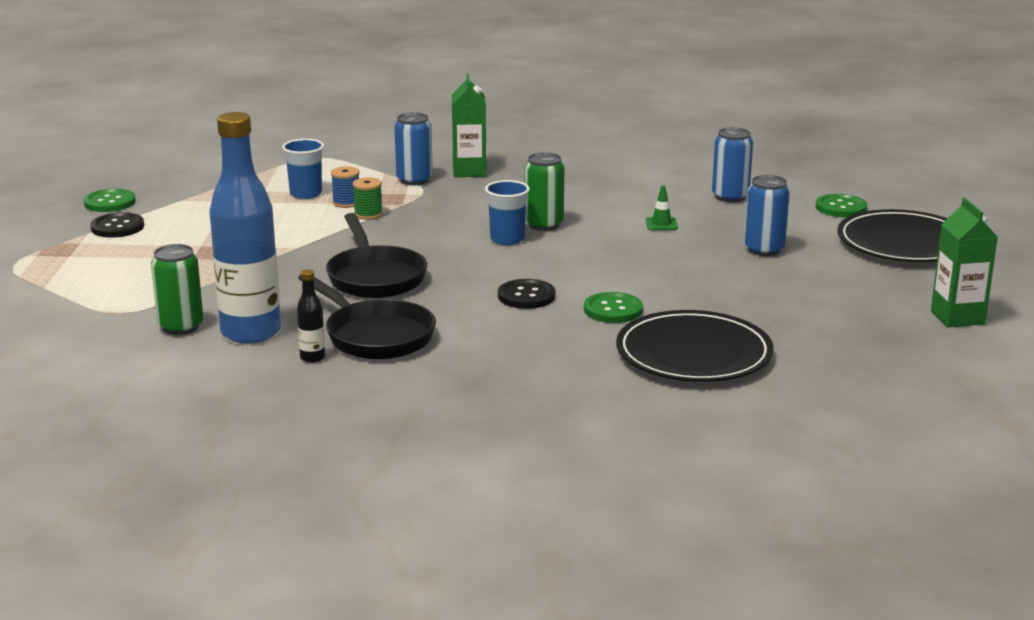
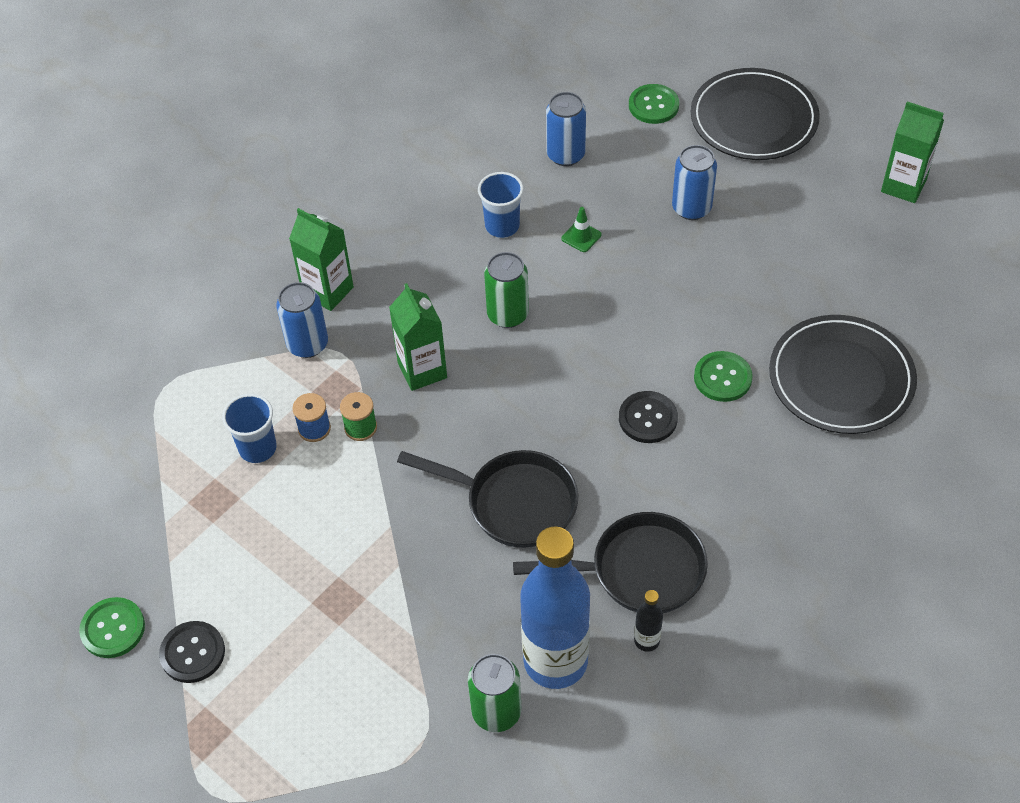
camera: 50 degrees left, 30 degrees up
blue cup [485,180,530,245] -> blue cup moved to [478,172,523,238]
none -> green carton [389,283,447,391]

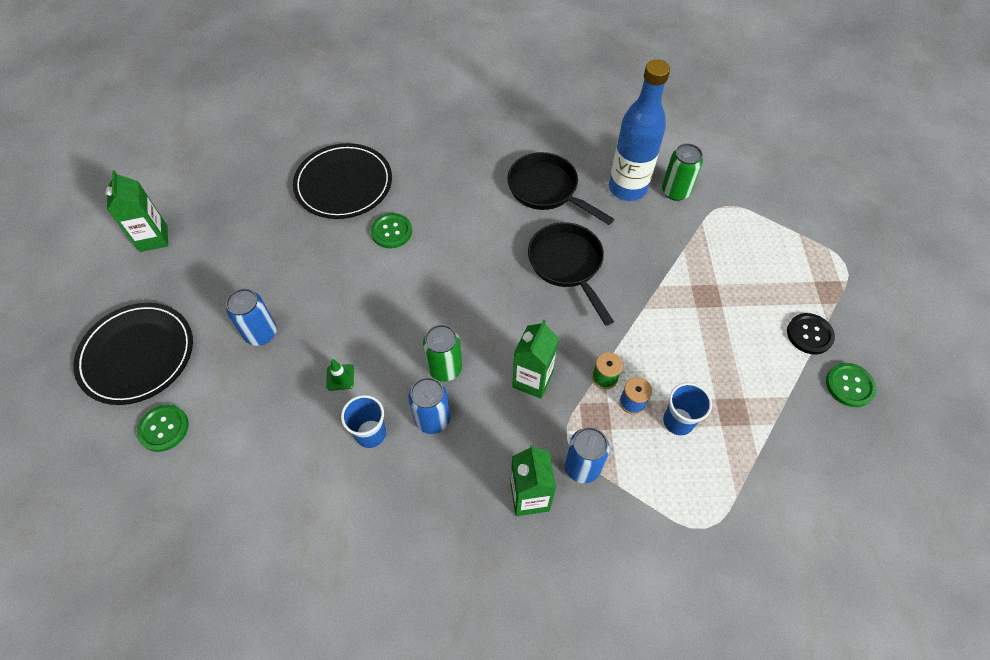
camera: 135 degrees left, 5 degrees up
blue can [546,92,586,166] -> blue can moved to [408,377,450,434]
black button [619,391,678,443] -> none
black bottle [634,590,663,652] -> none

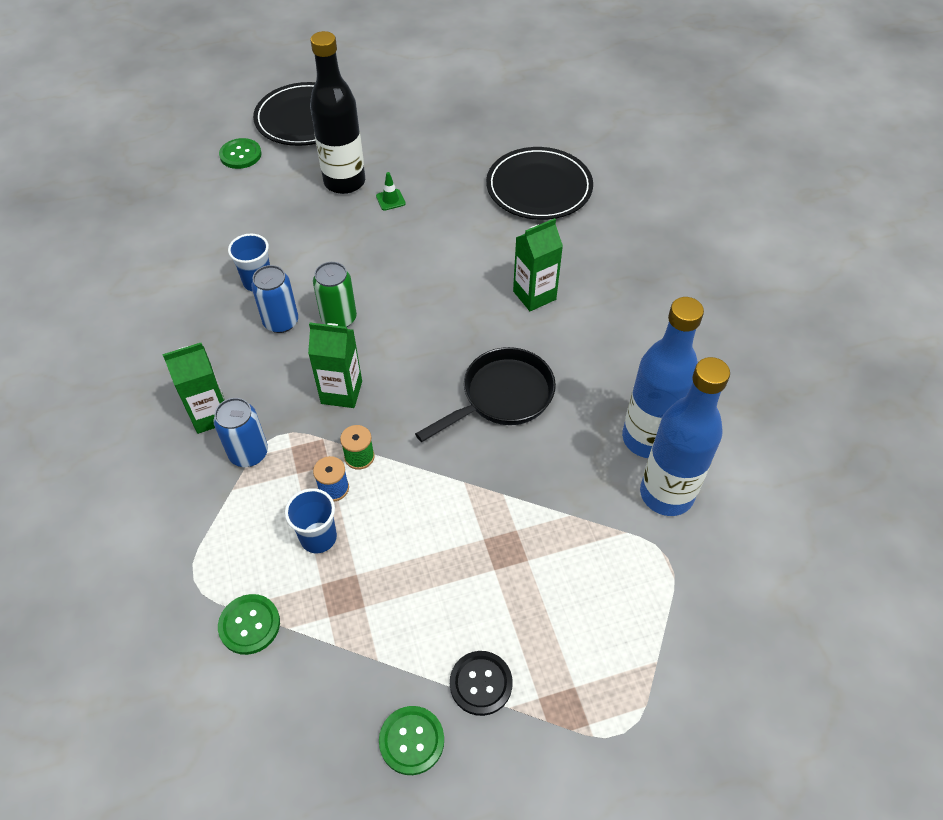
camera: 75 degrees right, 5 degrees down
green carton [106,170,168,252] -> green carton moved to [513,218,563,311]
blue can [226,288,277,346] -> black bottle [310,31,365,194]
green traffic cone [326,359,354,391] -> green traffic cone moved to [376,172,406,211]
green button [371,213,412,248] -> green button moved to [218,594,280,655]
black pan [507,152,614,225] -> none
green can [662,143,703,201] -> blue bottle [640,357,730,516]

